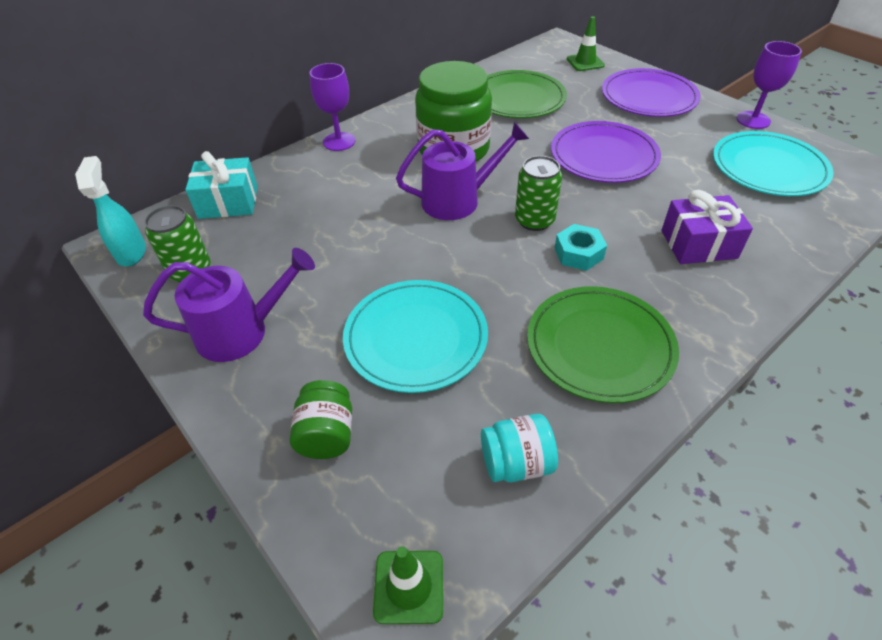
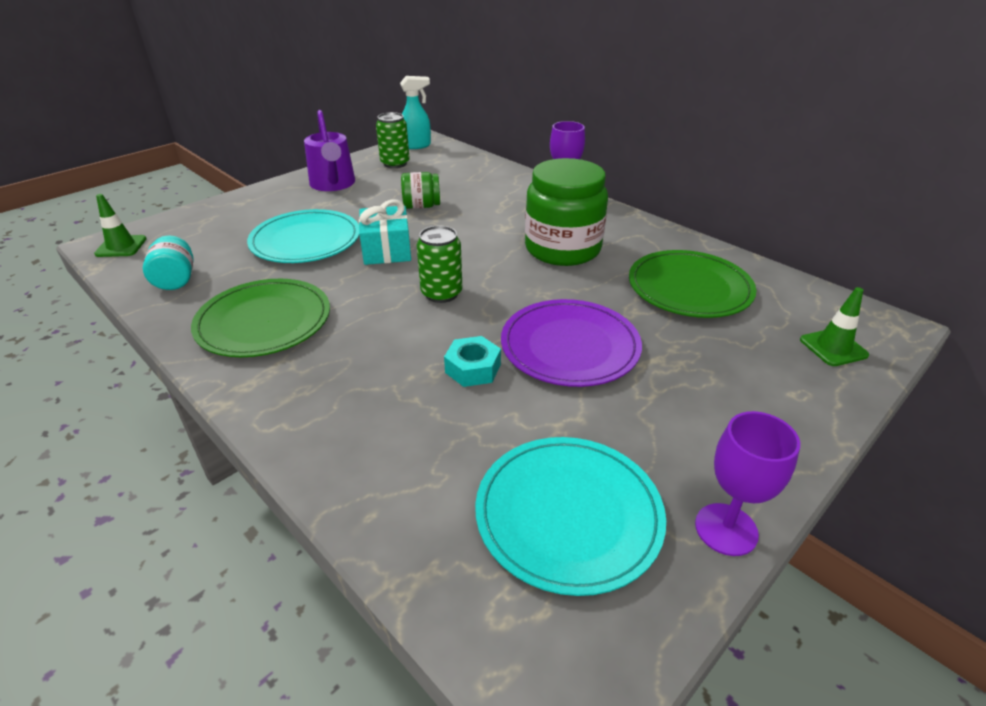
camera: 85 degrees right, 10 degrees down
turquoise gift [185,151,258,219] -> turquoise gift moved to [359,199,411,265]
green jar [290,380,352,459] -> green jar moved to [401,172,440,209]
purple watering can [396,122,529,220] -> none
turquoise nut [555,224,607,271] -> turquoise nut moved to [444,336,501,387]
purple plate [602,68,701,117] -> none
purple gift [661,190,753,264] -> none

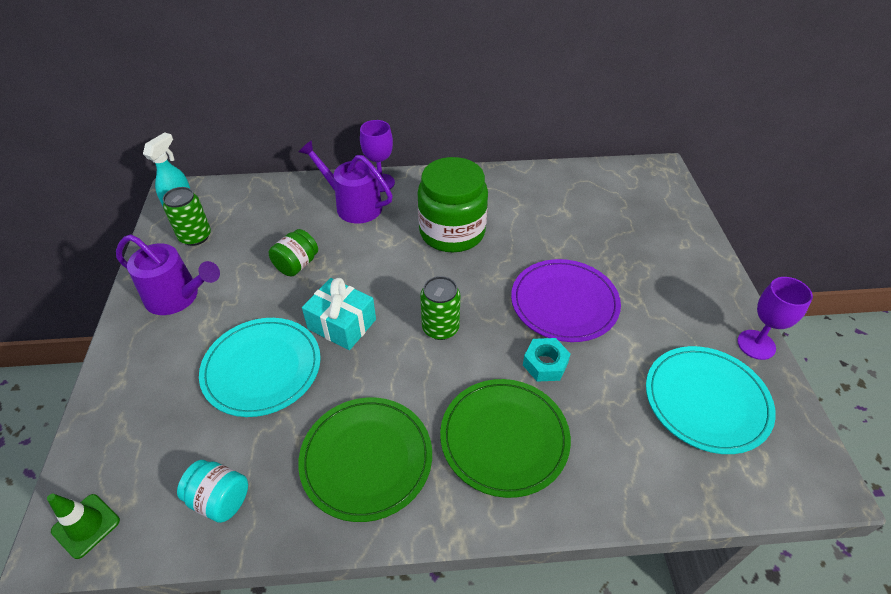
camera: 50 degrees left, 10 degrees up
green plate [629,250,756,318] -> green plate moved to [440,379,571,498]
green traffic cone [800,287,869,366] -> none
none -> purple watering can [299,140,393,223]

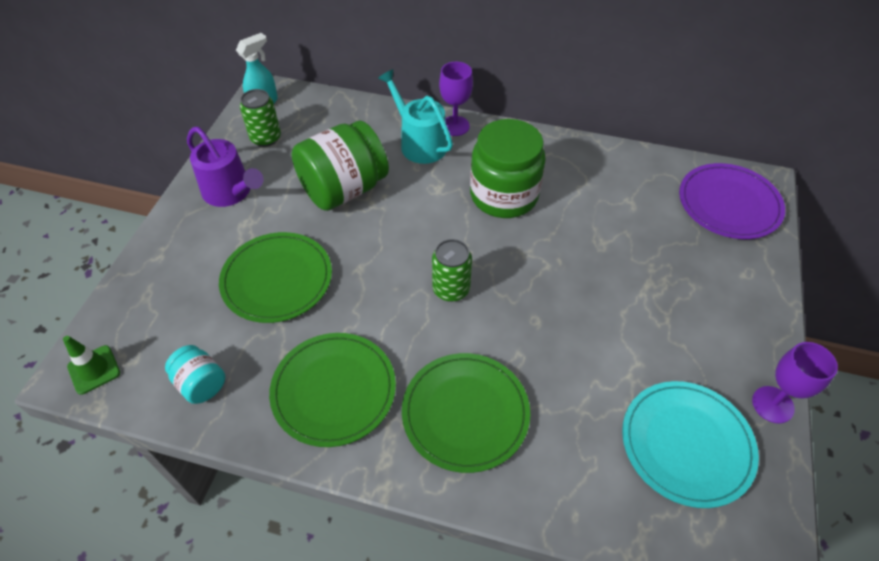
camera: 20 degrees right, 5 degrees up
turquoise plate [199,318,321,417] -> green plate [219,232,332,323]
green jar [269,229,318,277] -> green jar [292,121,389,211], size x2.00
purple watering can [299,140,393,223] -> turquoise watering can [378,69,453,164]
turquoise gift [302,278,376,350] -> none
purple plate [511,259,621,342] -> purple plate moved to [679,163,785,239]
turquoise nut [523,338,571,382] -> none

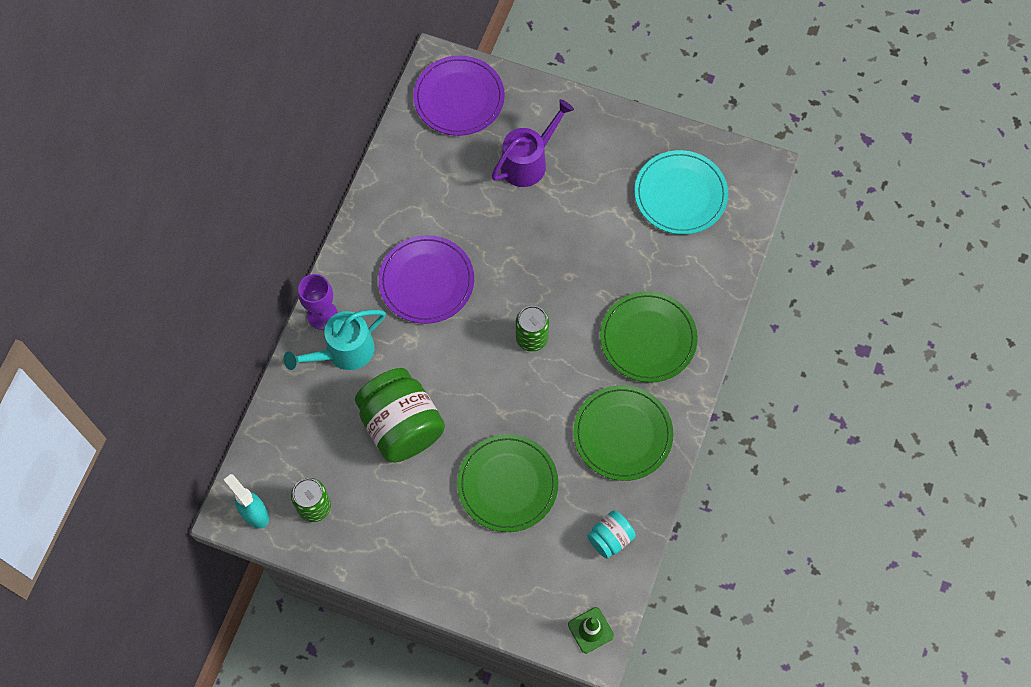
camera: 85 degrees left, 15 degrees up
purple watering can [187,127,263,207] -> purple watering can moved to [491,99,574,187]
green jar [470,119,546,218] -> purple plate [378,235,474,324]
purple goblet [752,342,838,424] -> none

